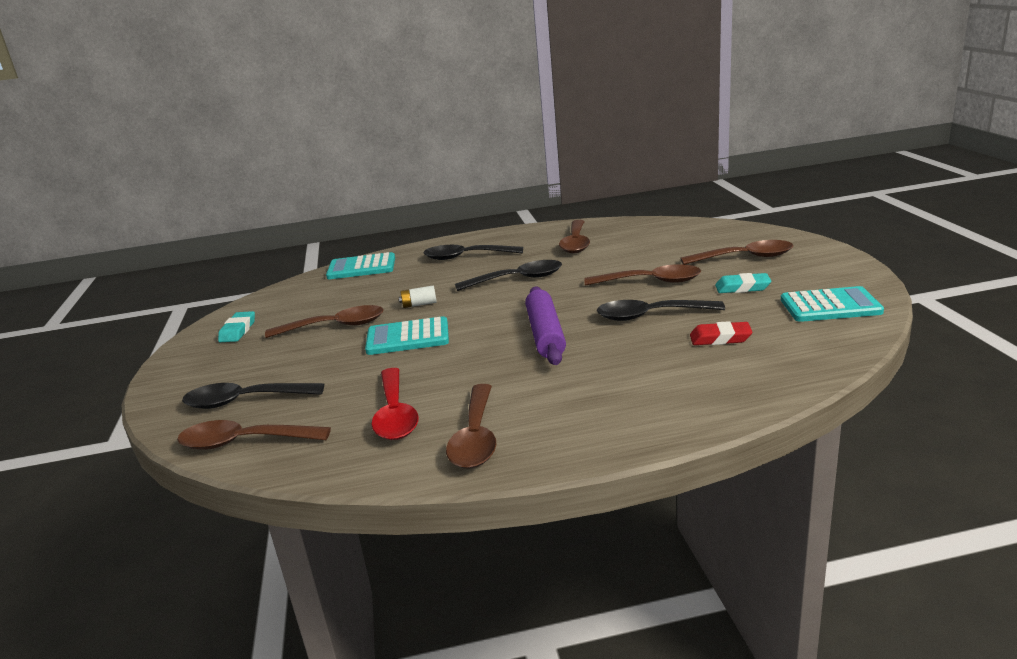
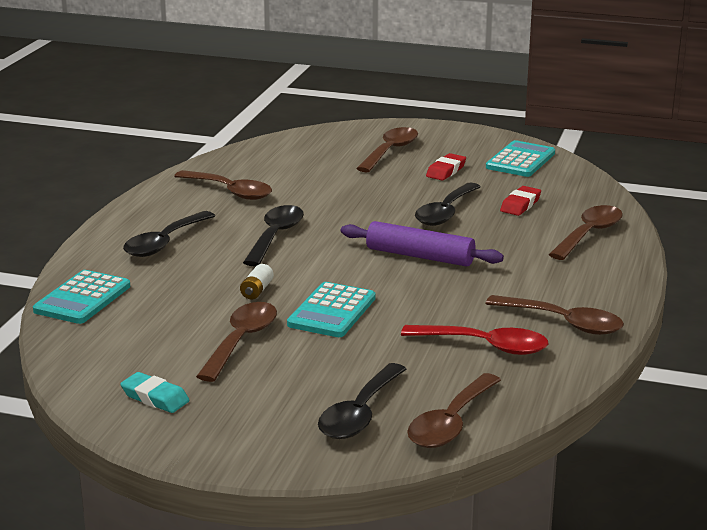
camera: 65 degrees left, 0 degrees up
brown spoon [584,264,701,286] -> brown spoon moved to [549,205,623,260]
turquoise eraser [715,273,771,293] -> red eraser [426,153,466,181]

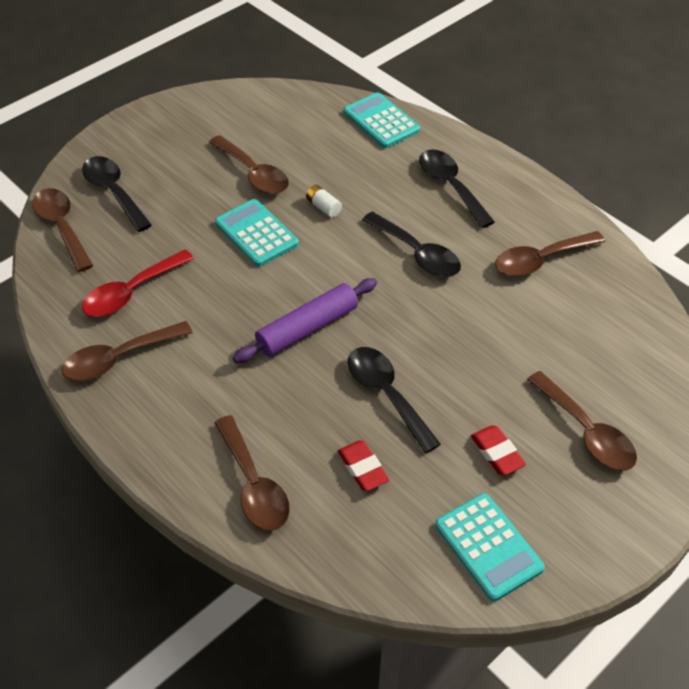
camera: 120 degrees right, 25 degrees up
turquoise eraser [120,372,190,413] -> none

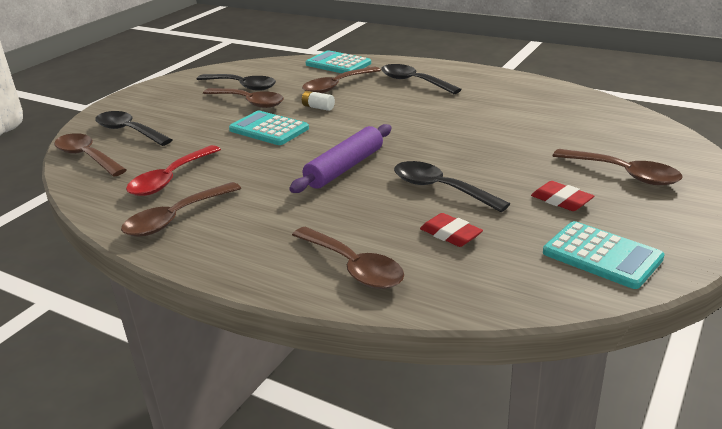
camera: 15 degrees left, 20 degrees down
black spoon [362,212,461,277] -> black spoon moved to [197,74,276,91]
brown spoon [495,231,605,277] -> brown spoon moved to [302,67,381,93]

